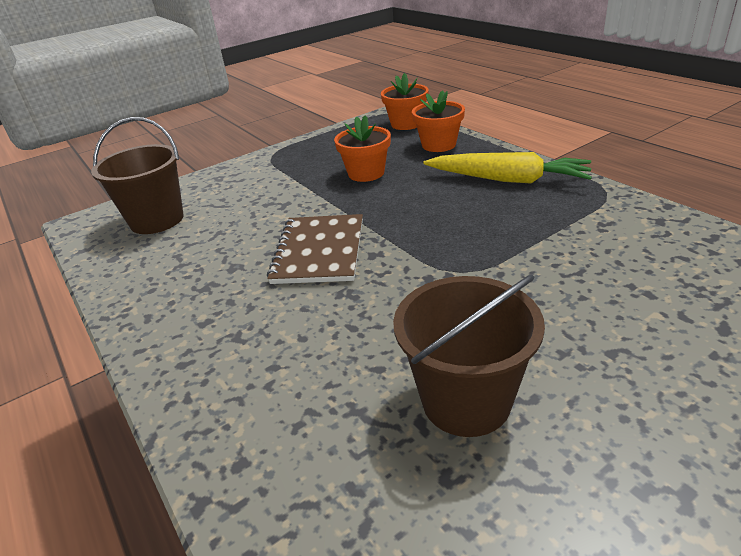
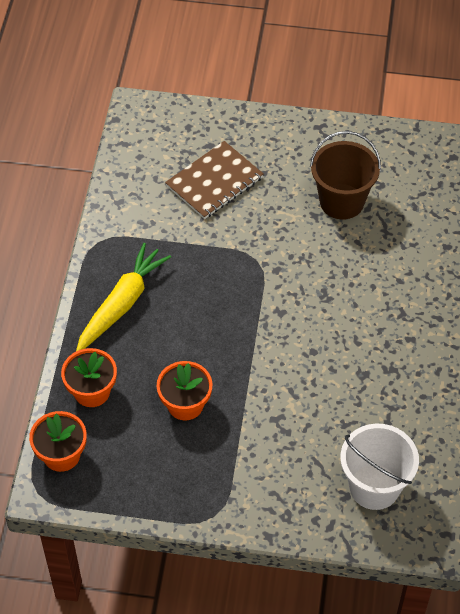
camera: 140 degrees left, 20 degrees up
brown bucket [91,117,184,234] -> white bucket [340,424,419,510]
brown notebook [267,214,363,284] -> brown notebook moved to [165,141,264,219]
yellow carrot [423,152,592,183] -> yellow carrot turned 60 degrees clockwise [76,243,171,351]

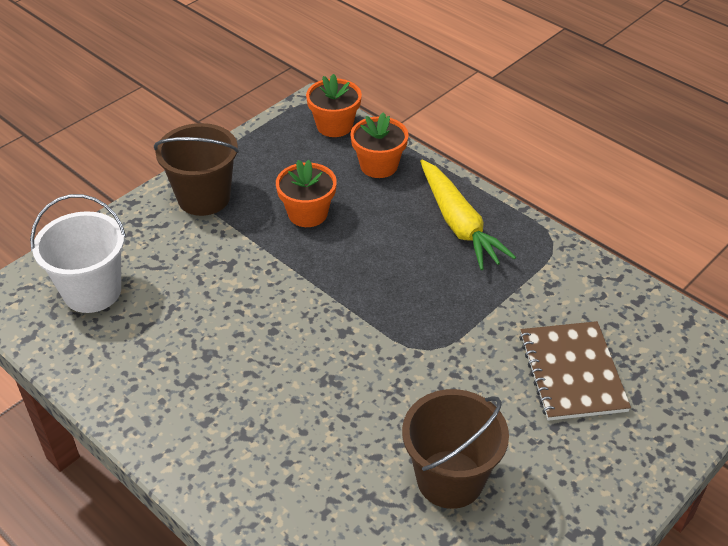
camera: 125 degrees right, 10 degrees down
none -> brown bucket [154,123,239,216]

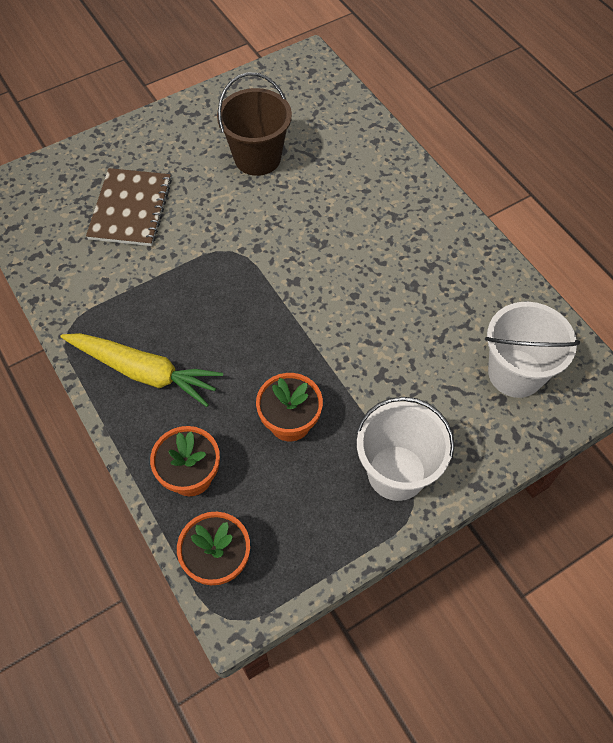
camera: 165 degrees left, 15 degrees up
brown bucket [154,123,239,216] -> white bucket [357,397,455,501]
yellow carrot [420,160,516,270] -> yellow carrot turned 120 degrees clockwise [60,333,223,407]

